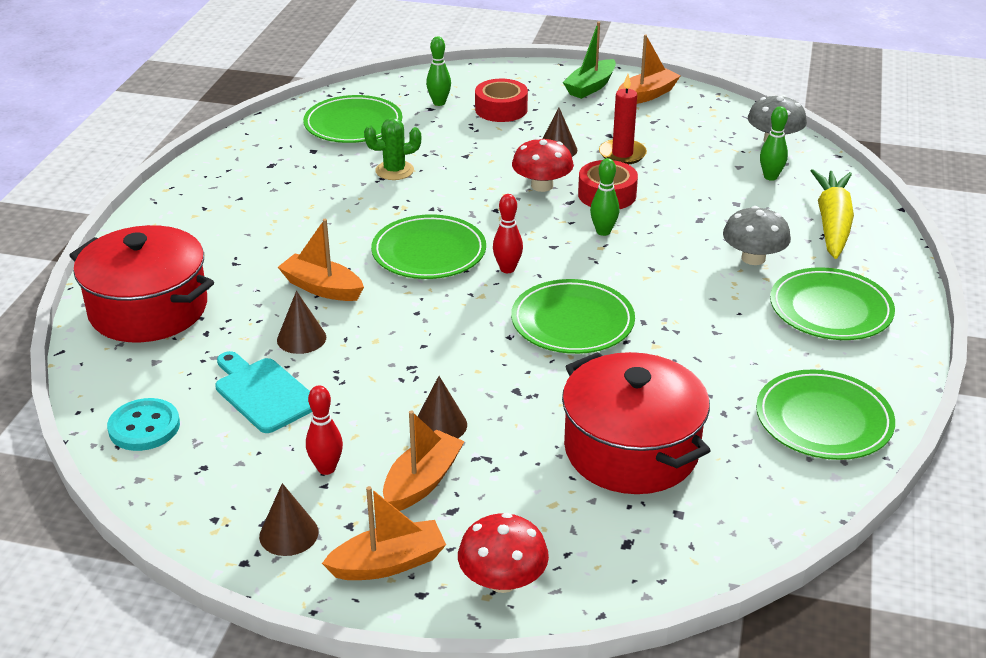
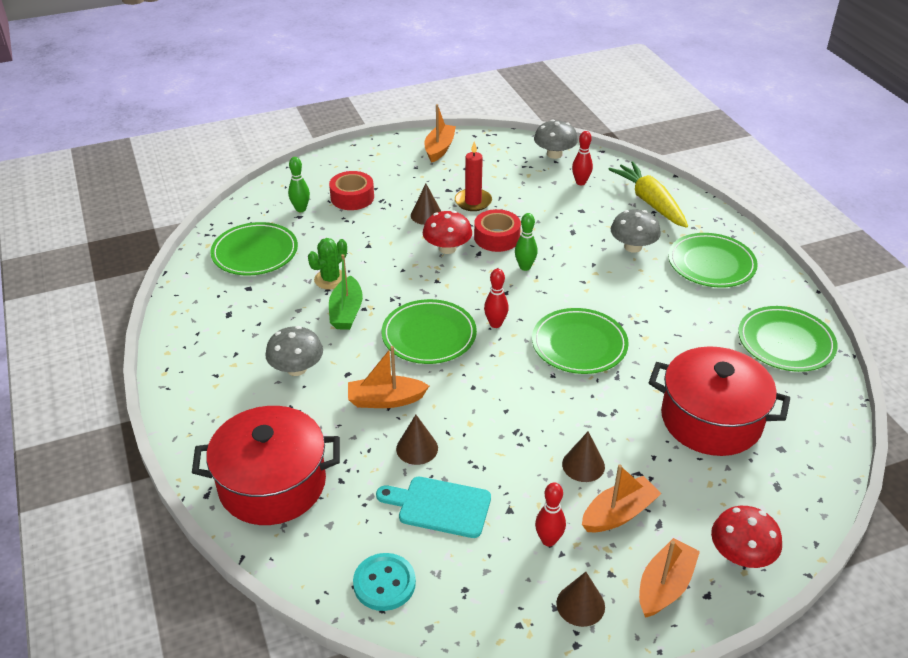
camera: 35 degrees left, 5 degrees up
orange boat [383,410,465,511] -> orange boat turned 60 degrees clockwise [582,464,661,532]
green boat [563,22,616,99] -> green boat moved to [329,254,363,330]
green bowling pin [760,106,788,181] -> red bowling pin [572,131,593,185]
none -> grey mushroom [265,326,323,376]

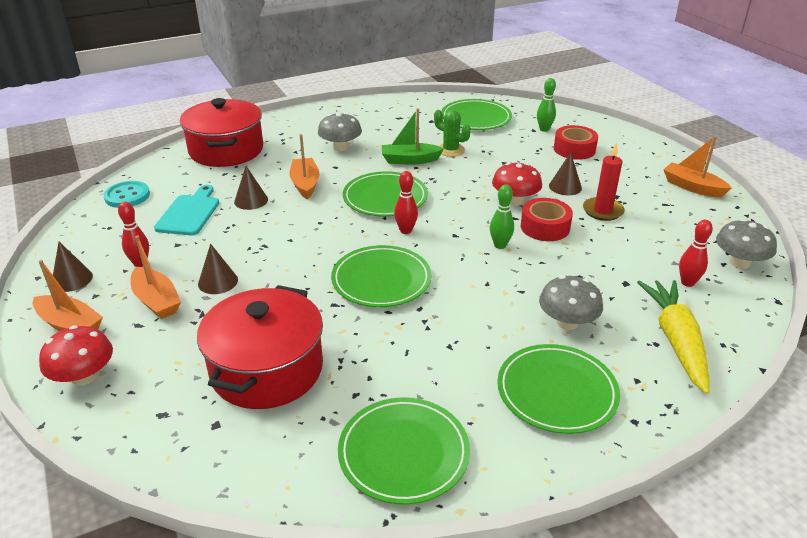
camera: 85 degrees right, 5 degrees down
orange boat [424,104,456,162] -> orange boat turned 150 degrees counterclockwise [663,136,732,198]
yellow carrot [608,161,688,228] -> yellow carrot turned 60 degrees counterclockwise [637,280,710,394]

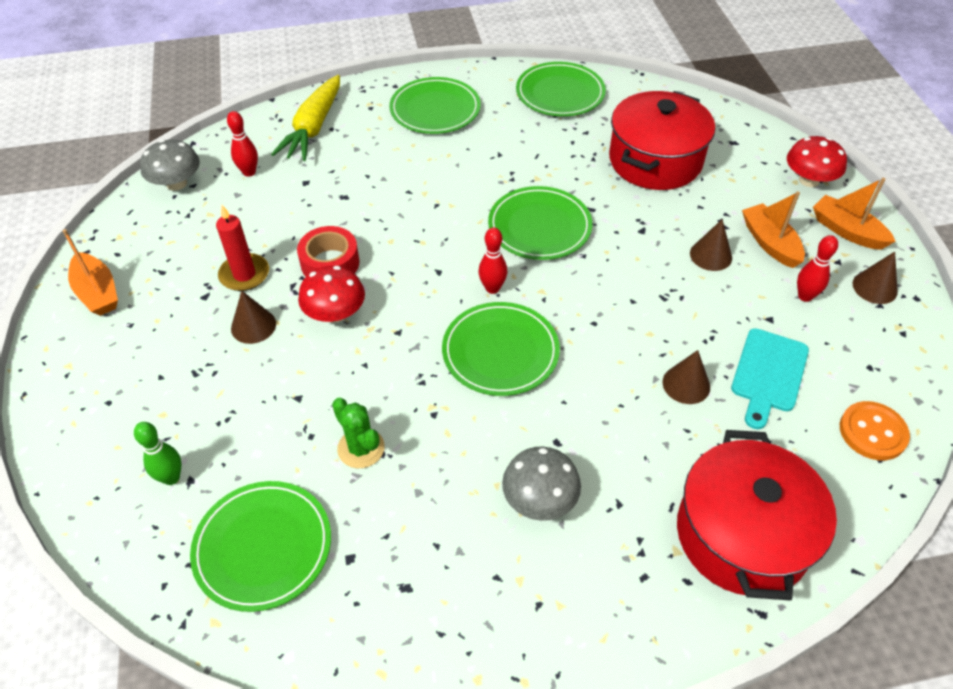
camera: 165 degrees left, 15 degrees up
turquoise button [103,181,150,208] -> orange button [840,401,910,460]
orange boat [289,134,320,199] -> none
green boat [382,108,444,164] -> none
green bowling pin [490,185,514,249] -> none
grey mushroom [539,275,603,330] -> none
red tape [554,125,598,160] -> none

